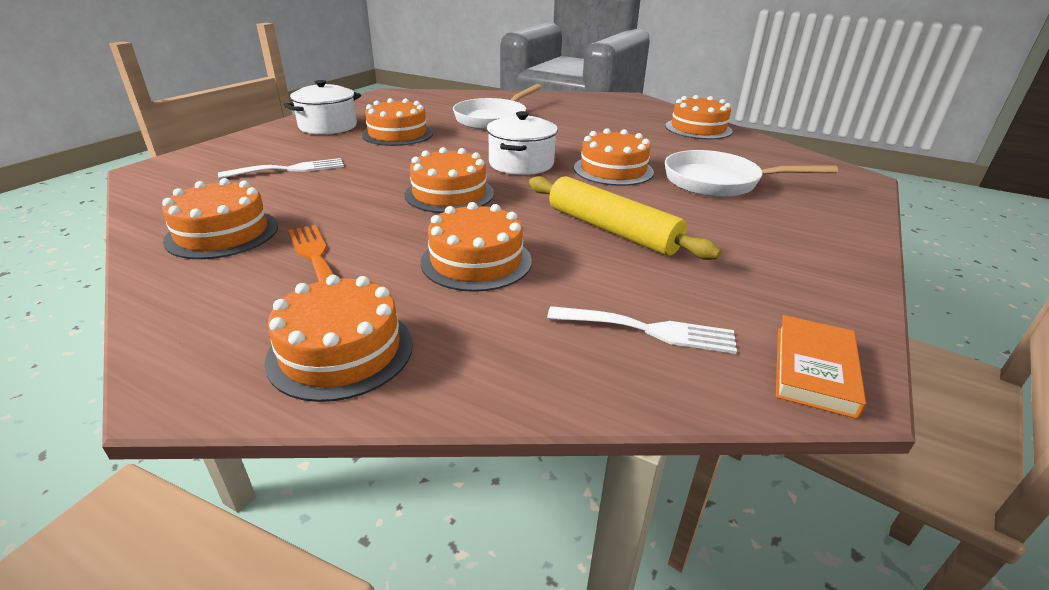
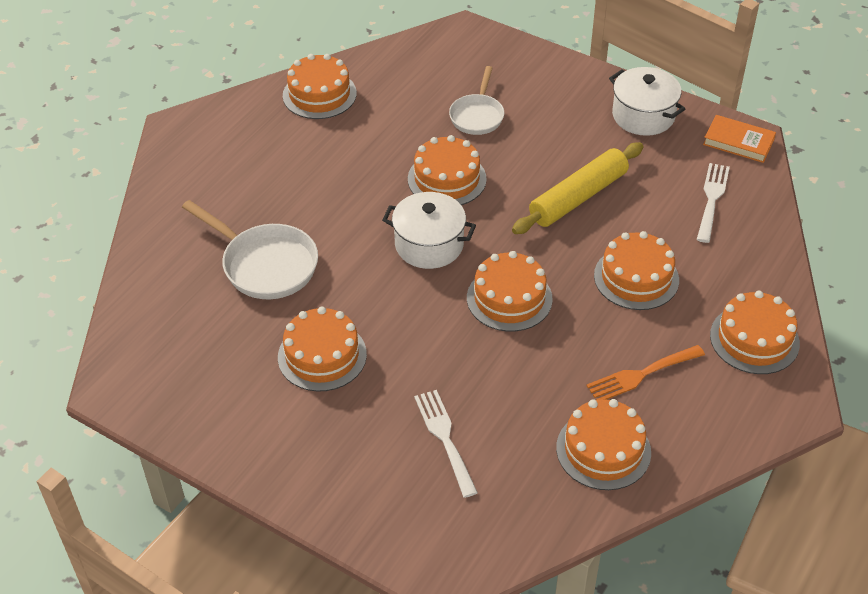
camera: 85 degrees left, 15 degrees up
white pot [283,80,361,135] -> white pot moved to [609,67,685,136]
white pan [665,150,838,197] -> white pan [449,66,504,135], size x0.65

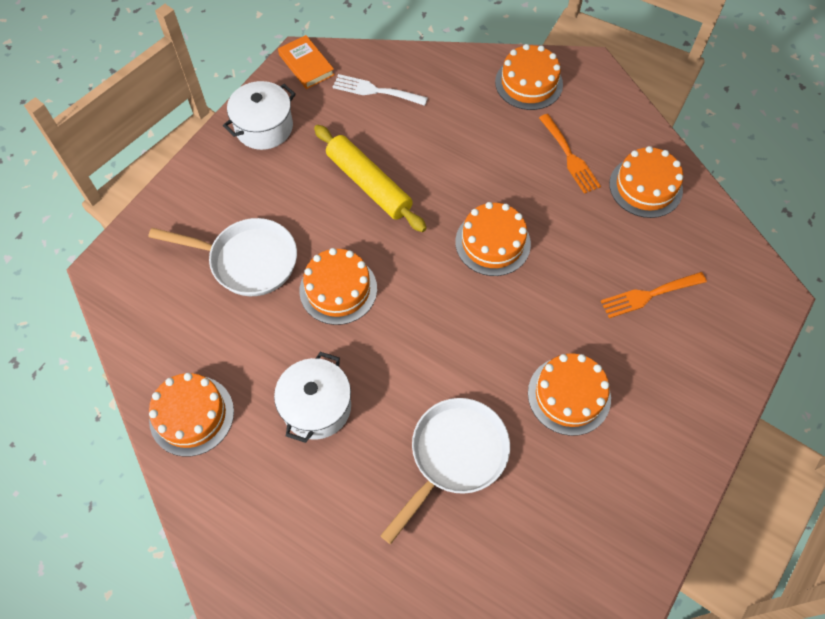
camera: 90 degrees left, 15 degrees up
white pot [382,192,476,269] -> white pot moved to [274,352,351,443]
white fork [414,390,478,498] -> orange fork [601,272,707,318]
white pan [449,66,504,135] -> white pan [148,218,297,296], size x1.55
orange cake [594,231,679,310] -> none
orange book [703,115,776,163] -> orange book turned 60 degrees counterclockwise [278,35,334,89]

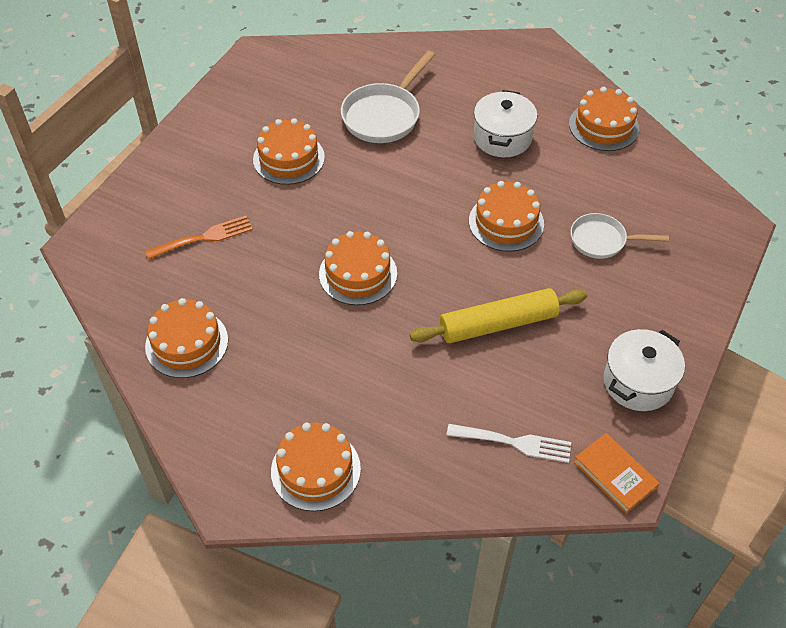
camera: 175 degrees right, 10 degrees down
white pan [148,218,297,296] -> white pan [570,213,669,259], size x0.65
yellow rolling pin [314,125,427,232] -> yellow rolling pin turned 60 degrees counterclockwise [410,288,587,343]
orange fork [539,114,601,194] -> none

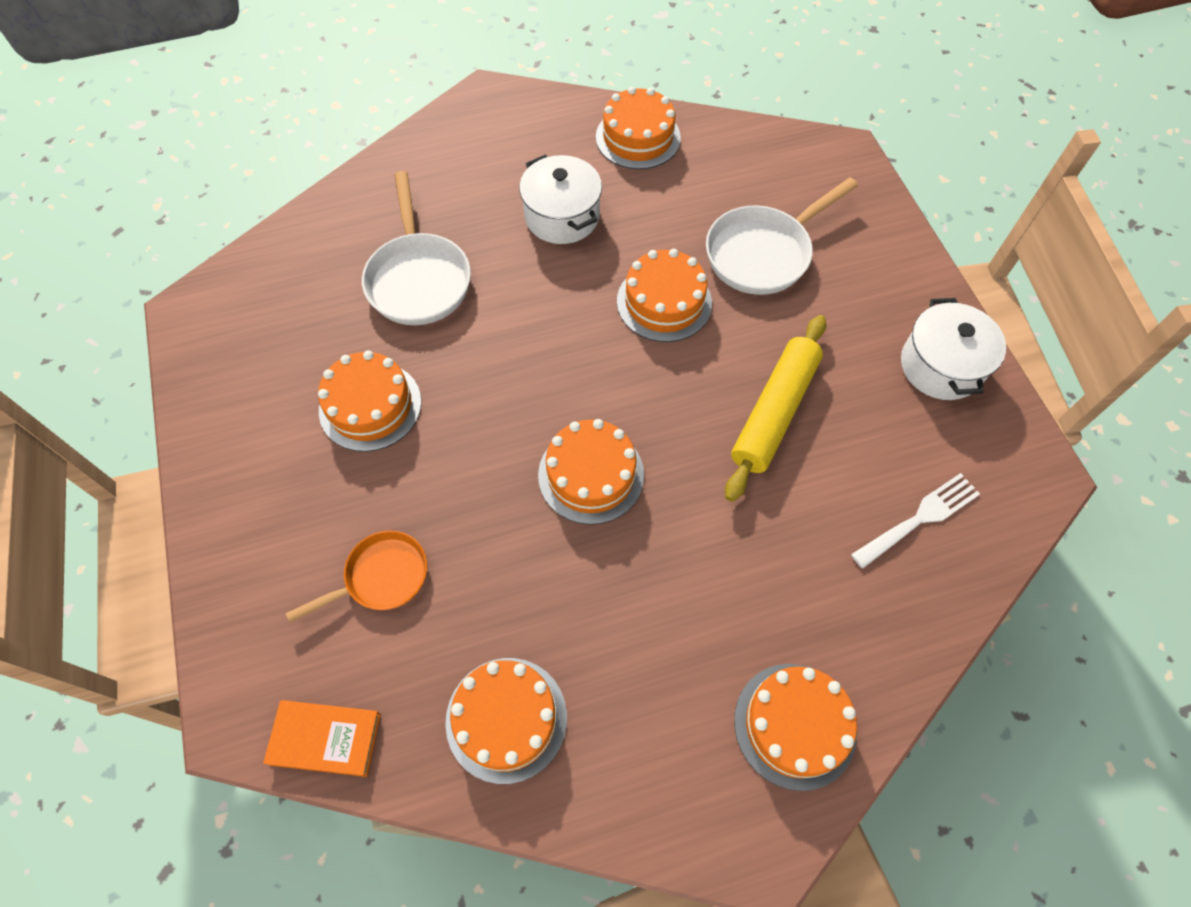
camera: 45 degrees left, 10 degrees up
orange fork [145,216,253,259] -> orange pan [286,531,427,622]
white pan [570,213,669,259] -> white pan [706,177,858,295], size x1.55
orange book [574,433,659,514] -> orange book moved to [263,700,381,777]

